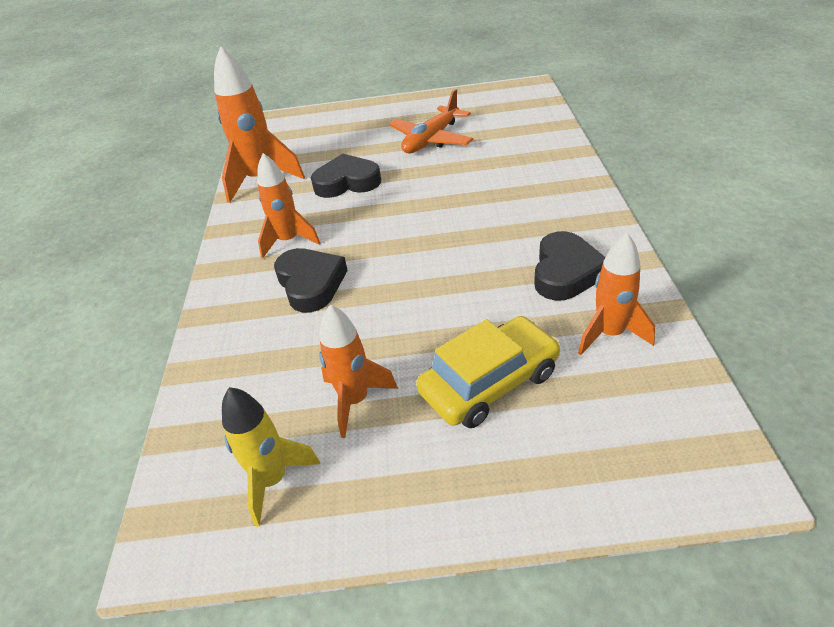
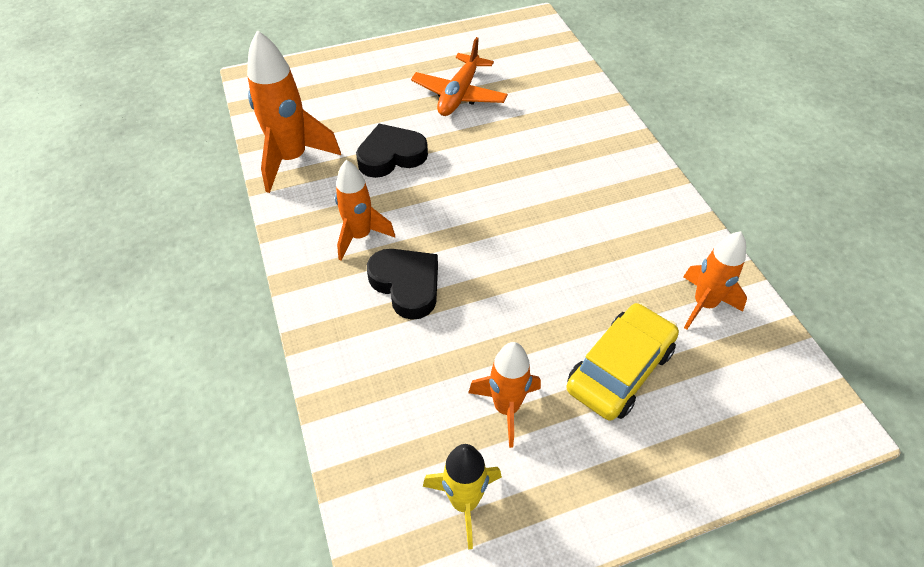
camera: 20 degrees left, 10 degrees up
black heart [534,231,605,301] -> none

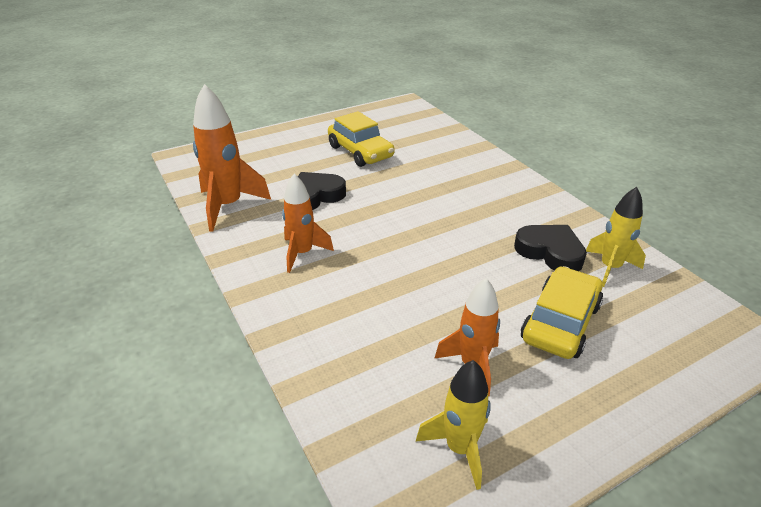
camera: 10 degrees left, 15 degrees down
black heart [367,249,438,320] -> black heart moved to [514,225,587,271]
orange plane [411,37,508,116] -> yellow car [328,111,394,167]
orange rocket [683,231,747,329] -> yellow rocket [586,187,646,287]

